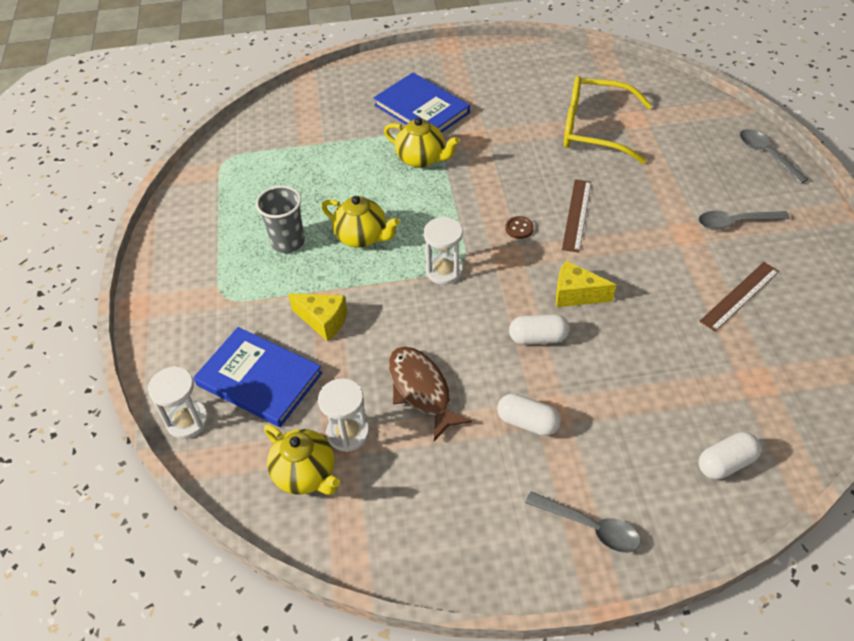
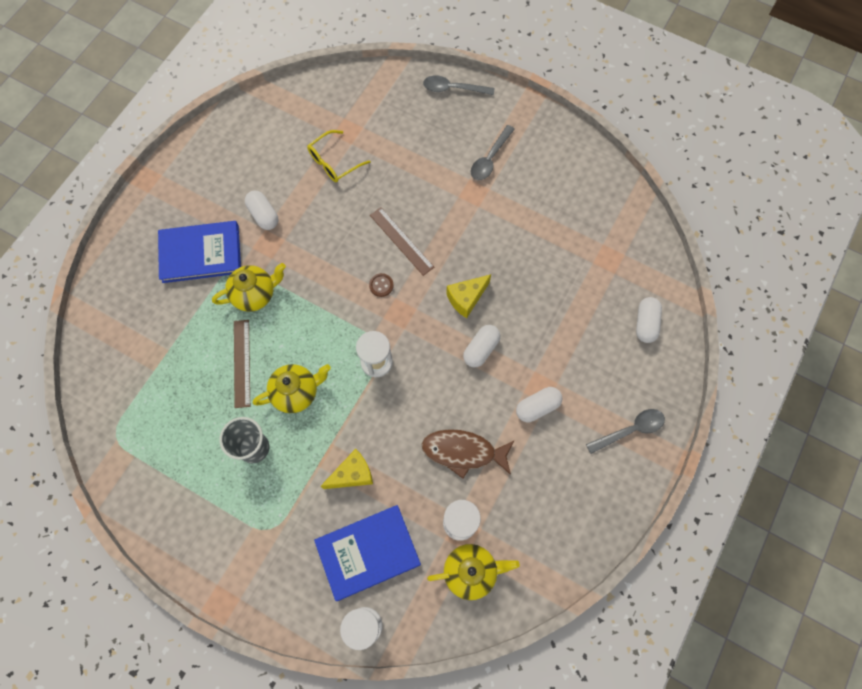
camera: 55 degrees left, 20 degrees up
yellow glasses [564,76,652,164] -> yellow glasses [307,130,370,182], size x0.59
brown ruler [699,262,779,332] -> brown ruler moved to [234,320,250,408]
none -> white capsule [245,191,278,230]

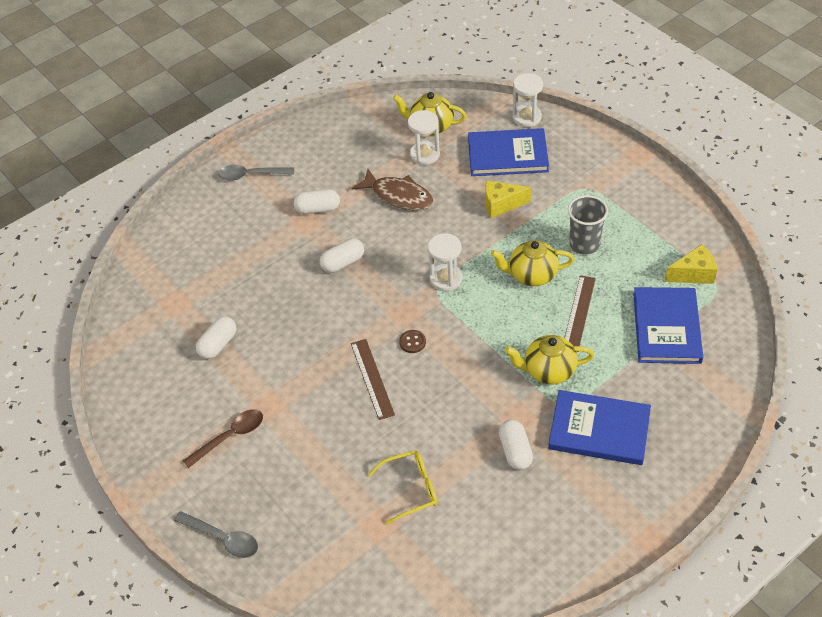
camera: 155 degrees left, 20 degrees down
yellow cheese [446,274,491,318] -> yellow cheese moved to [665,244,717,284]
grey spoon [471,125,515,180] -> brown spoon [183,409,263,468]
white capsule [636,297,662,343] -> white capsule moved to [196,316,236,359]
none -> blue book [633,287,703,364]

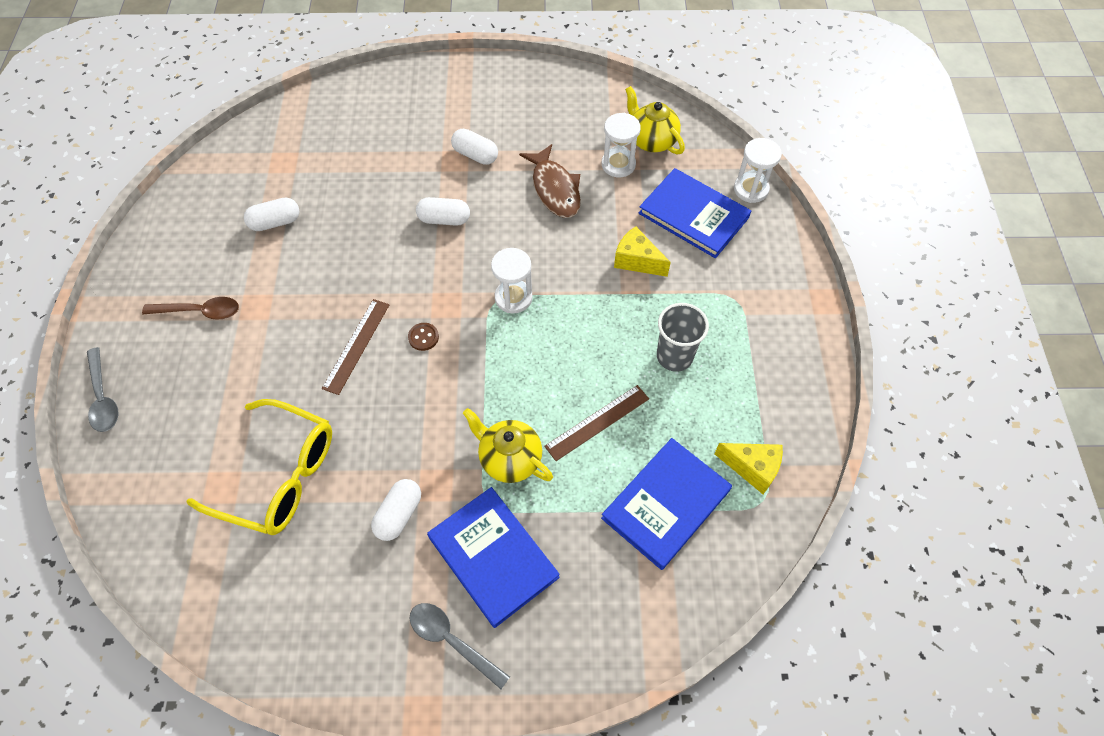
camera: 35 degrees right, 10 degrees up
grey spoon [218,165,294,180] -> grey spoon moved to [410,603,510,689]
yellow glasses [368,450,437,525] -> yellow glasses [186,399,332,535], size x1.69
yellow teapot [491,240,575,286] -> none

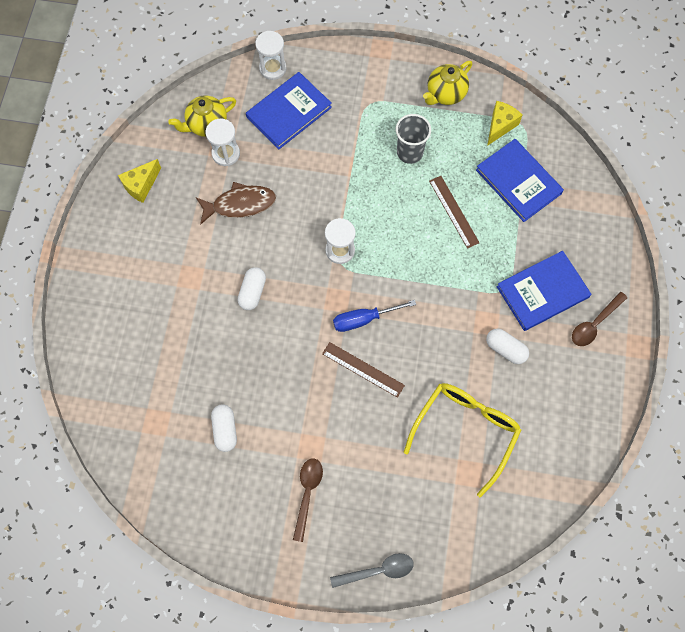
camera: 80 degrees left, 10 degrees up
brown button [408,323,439,351] -> blue screwdriver [333,300,416,332]
grey spoon [410,603,510,689] -> brown spoon [572,292,627,346]
white capsule [451,129,498,165] -> none
yellow teapot [463,408,553,483] -> yellow teapot moved to [423,61,472,105]
yellow cheese [614,226,671,277] -> yellow cheese moved to [118,159,161,203]

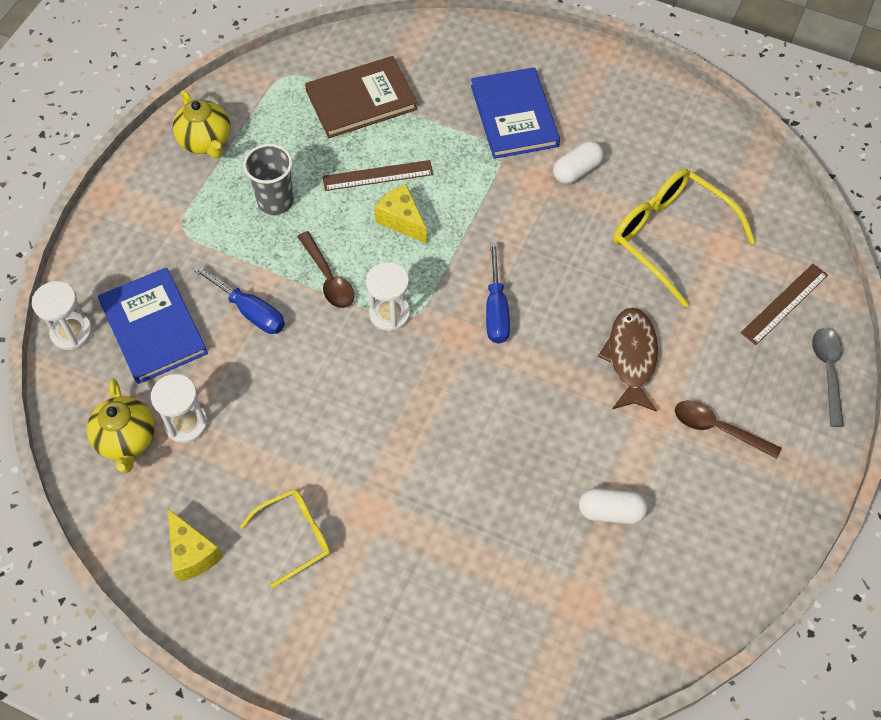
camera: 75 degrees left, 10 degrees down
brown fish [196,182,276,225] -> brown fish moved to [598,307,658,412]
white capsule [238,267,266,310] -> none
brown ruler [322,342,405,398] -> brown ruler moved to [741,264,828,345]
blue book [476,139,564,222] -> brown book [305,56,418,138]
yellow cheese [487,101,522,146] -> yellow cheese moved to [374,184,427,244]
brown spoon [572,292,627,346] -> brown spoon moved to [297,231,354,308]
none -> blue screwdriver [192,265,285,334]
none -> yellow glasses [240,489,330,588]

